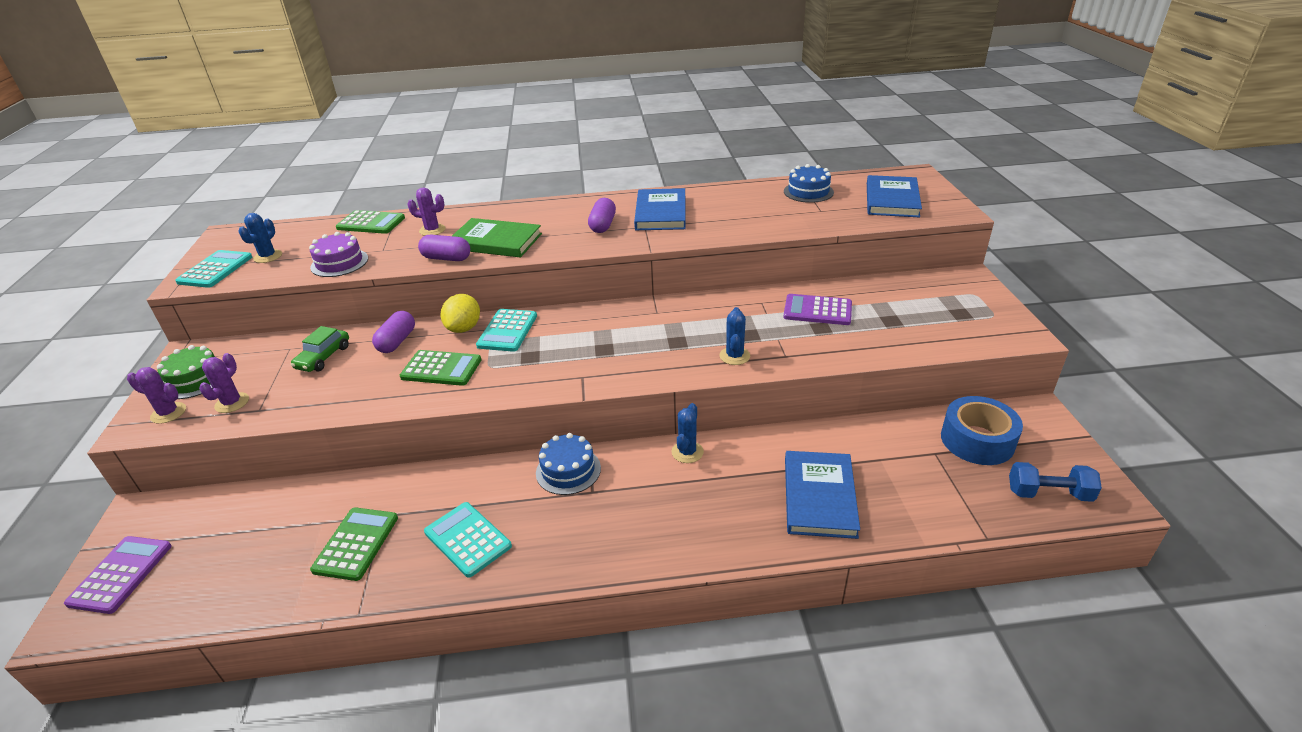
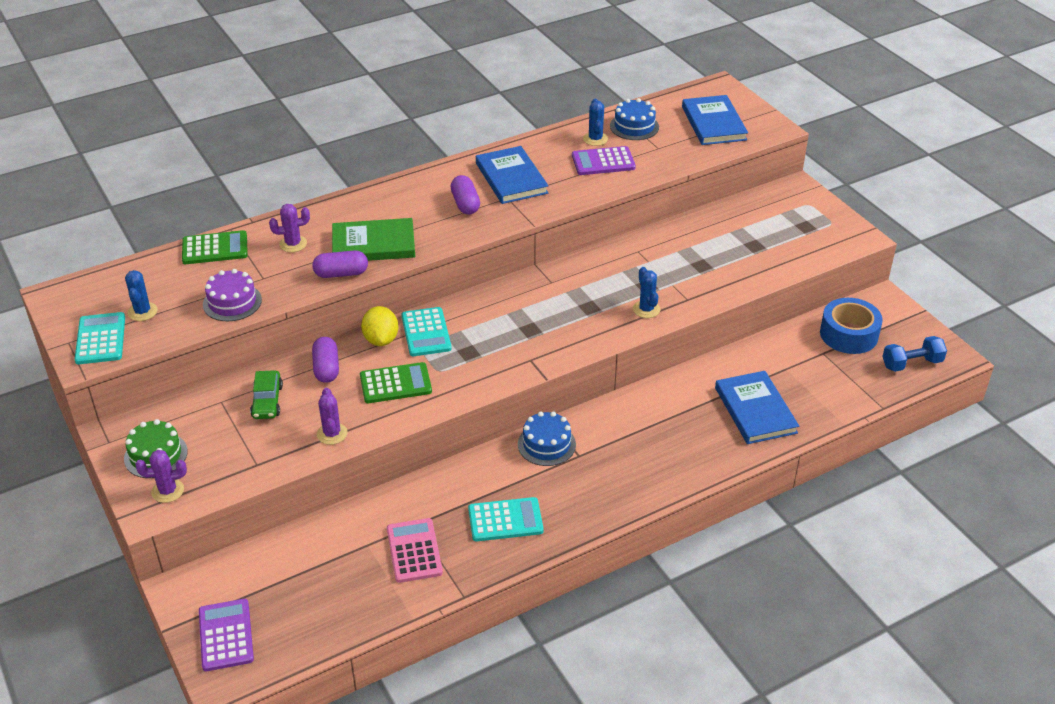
camera: 25 degrees left, 5 degrees up
purple cactus [199,353,249,413] -> purple cactus moved to [317,388,348,445]
green calculator [310,507,398,581] -> pink calculator [387,518,443,583]
turquoise calculator [424,502,512,578] -> turquoise calculator turned 150 degrees clockwise [468,497,544,541]
blue cactus [672,403,704,463] -> blue cactus moved to [583,99,608,146]
purple calculator [783,294,852,325] -> purple calculator moved to [572,146,636,175]

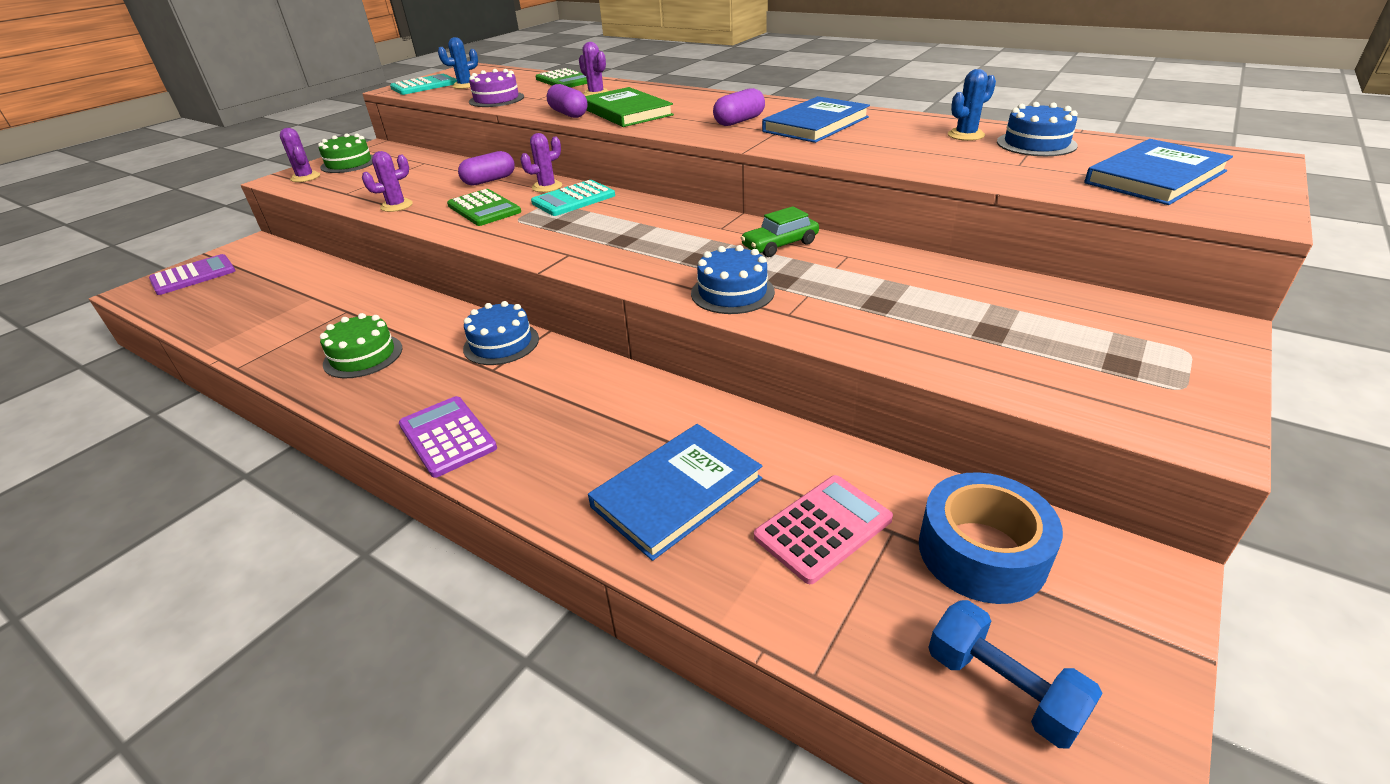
camera: 65 degrees right, 5 degrees down
green car [250,370,283,419] -> green car moved to [741,206,819,257]
yellow lemon [361,306,398,346] -> purple cactus [520,133,562,192]
pink calculator [387,518,443,583] -> pink calculator moved to [754,475,893,584]
turquoise calculator [468,497,544,541] -> green cake [320,313,402,378]
purple calculator [572,146,636,175] -> purple calculator moved to [399,396,497,478]
blue cactus [633,267,661,318] -> blue cake [691,245,775,314]

